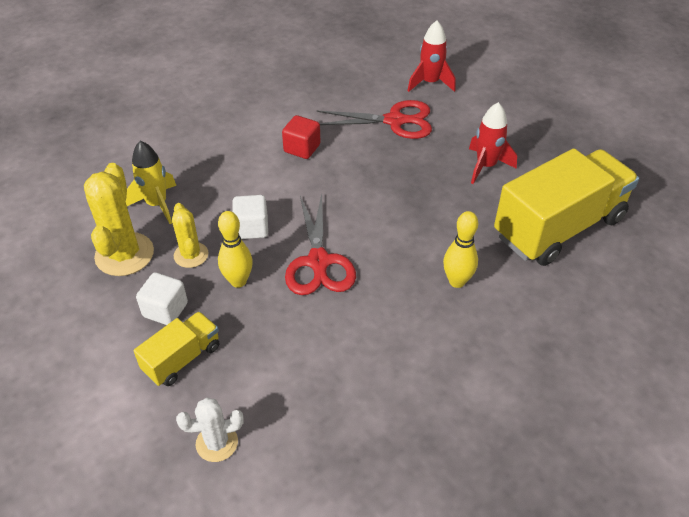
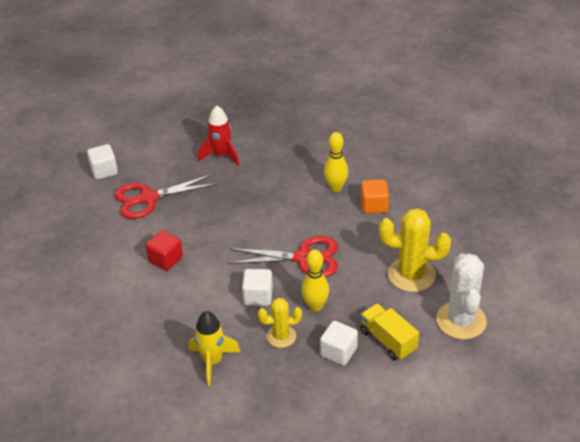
camera: 80 degrees left, 5 degrees down
yellow cactus [84,163,154,276] -> yellow cactus moved to [379,208,451,292]
white cactus [176,398,244,462] -> white cactus [436,253,487,340], size x1.69
red scissors [316,100,432,139] -> red scissors turned 120 degrees counterclockwise [114,174,218,219]
red rocket [407,21,456,92] -> white cube [87,144,118,180]
yellow truck [494,148,639,266] -> none
none -> orange cube [361,179,389,214]

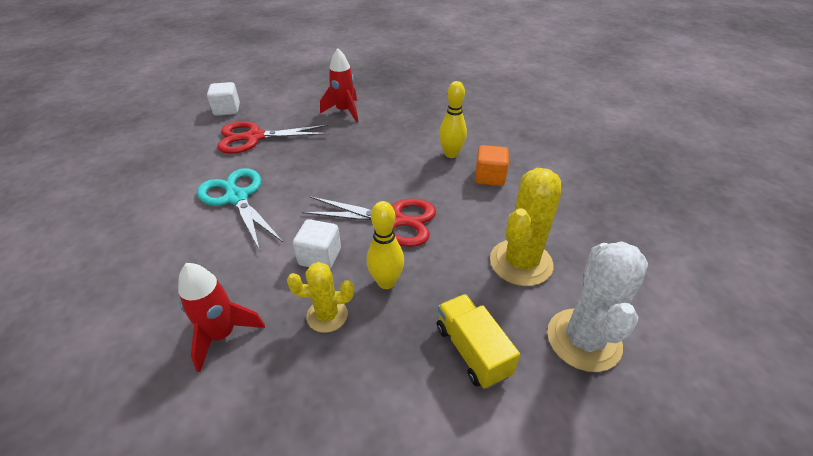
camera: 10 degrees right, 0 degrees up
red cube [146,230,183,271] -> turquoise scissors [197,168,283,251]
yellow rocket [189,311,240,386] -> red rocket [178,263,265,372]
white cube [320,321,358,366] -> none
yellow cactus [379,208,451,292] -> yellow cactus turned 75 degrees counterclockwise [490,168,561,286]

